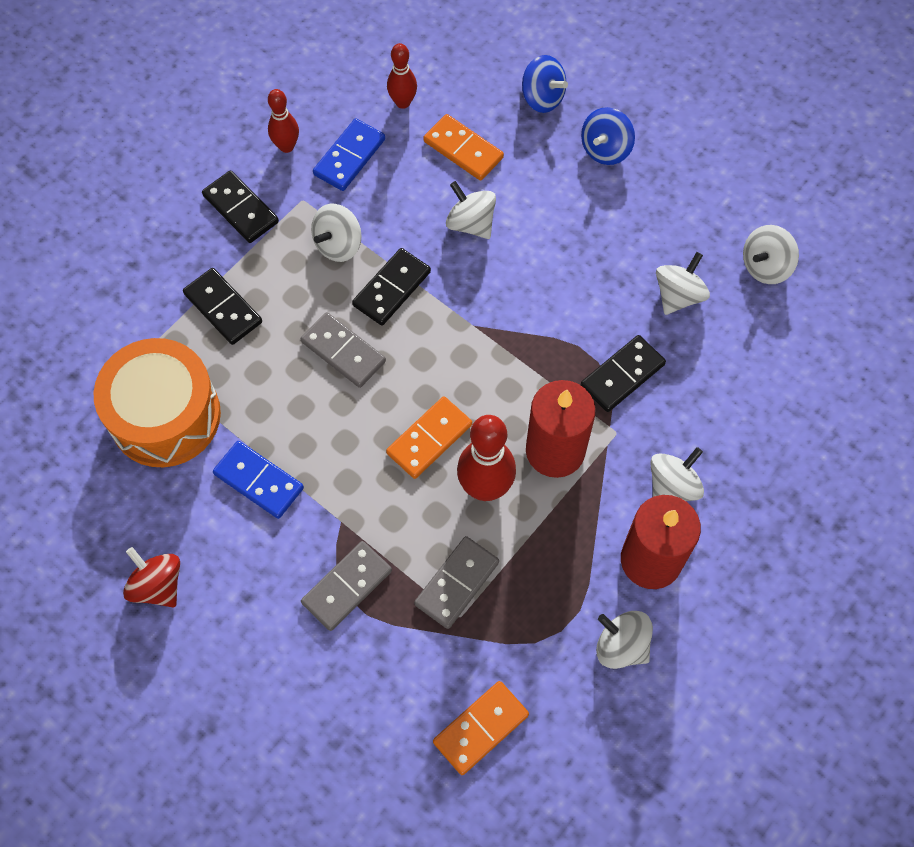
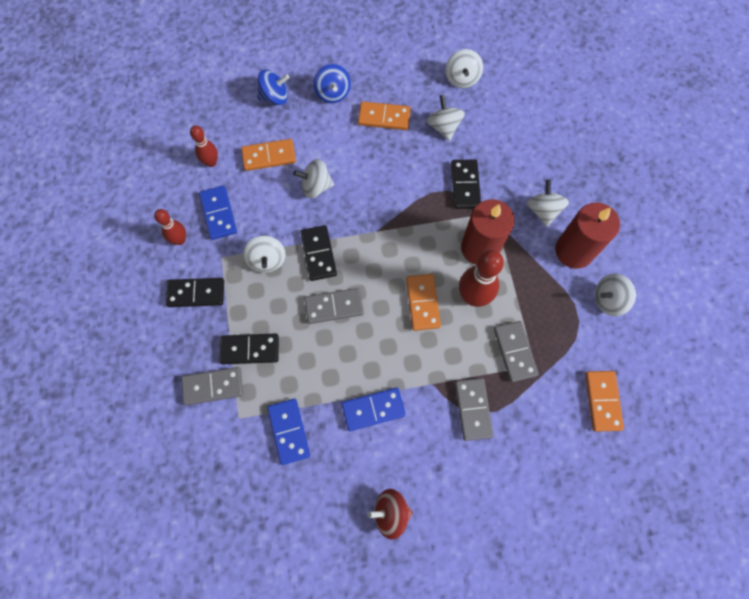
camera: 50 degrees left, 5 degrees up
orange drum [93,338,221,467] -> blue domino [267,399,310,465]
none -> grey domino [181,367,243,405]
none -> orange domino [358,101,411,130]

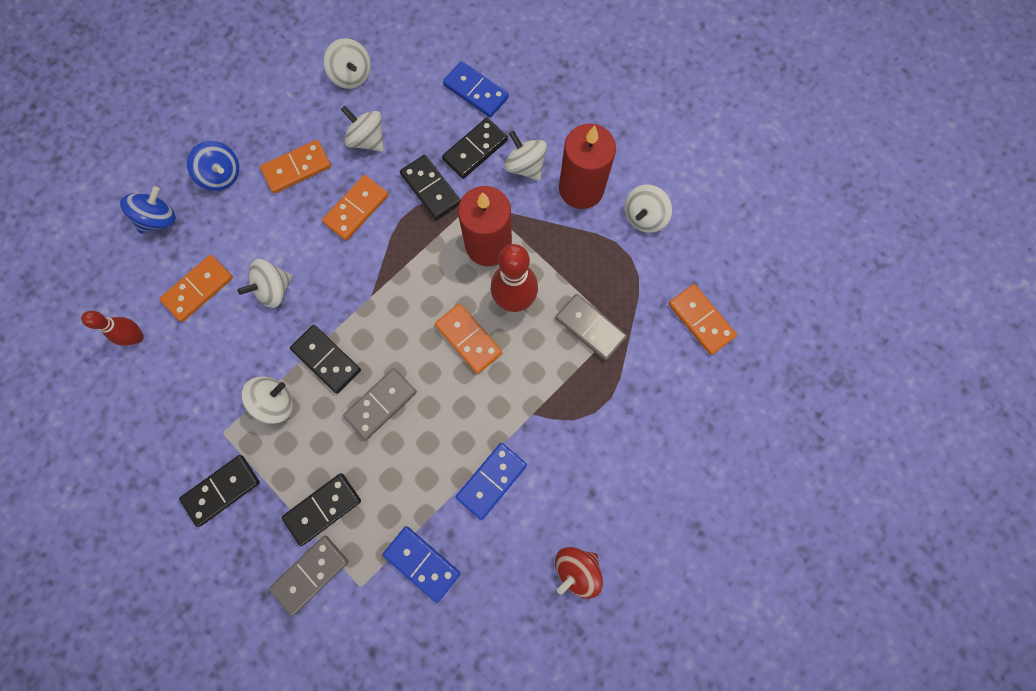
camera: 35 degrees left, 5 degrees up
red bowling pin [154,209,186,245] -> none
blue domino [199,186,237,240] -> blue domino moved to [443,61,509,118]
white spinning top [243,235,286,273] -> white spinning top turned 75 degrees counterclockwise [241,376,293,424]
grey domino [455,378,494,441] -> none
none -> orange domino [322,175,388,241]
none -> black domino [442,118,508,179]

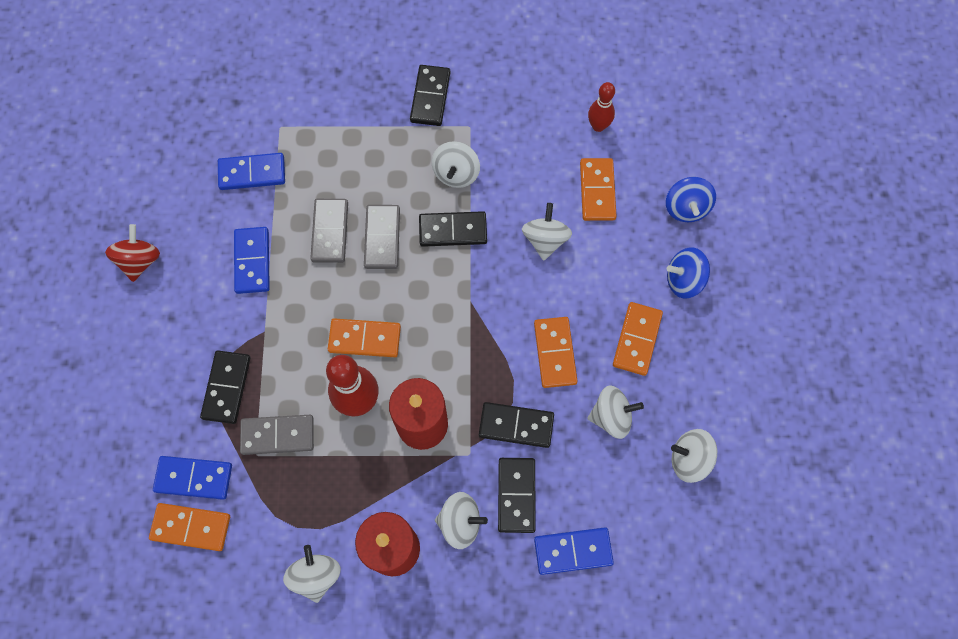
camera: 135 degrees right, 5 degrees down
grey domino [269,536,348,616] -> grey domino moved to [310,199,348,263]
black domino [281,473,361,546] -> black domino moved to [200,351,251,424]
none -> blue domino [153,456,232,500]

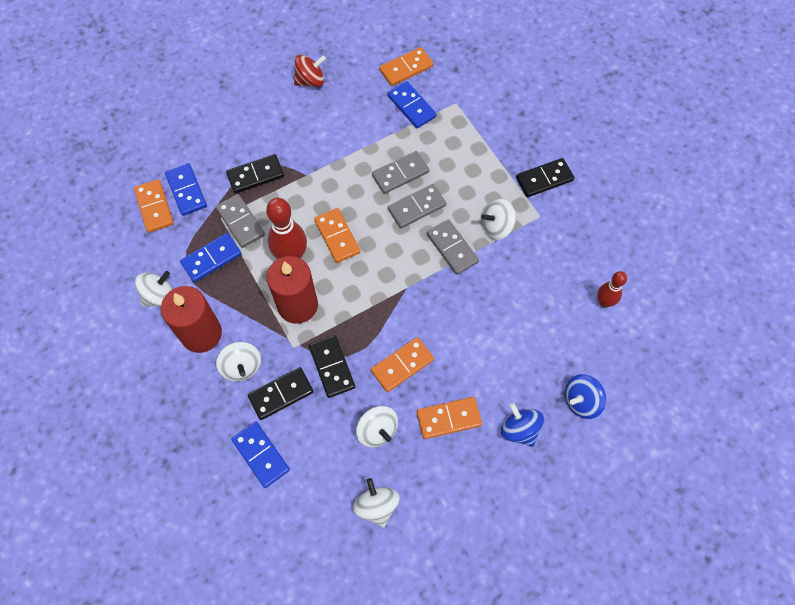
camera: 60 degrees right, 5 degrees down
blue domino [234,227,270,294] -> blue domino moved to [180,233,242,282]
black domino [419,211,487,247] -> grey domino [427,219,479,275]
white spinning top [522,203,572,261] -> none
orange domino [580,158,616,221] -> orange domino moved to [379,47,433,86]

